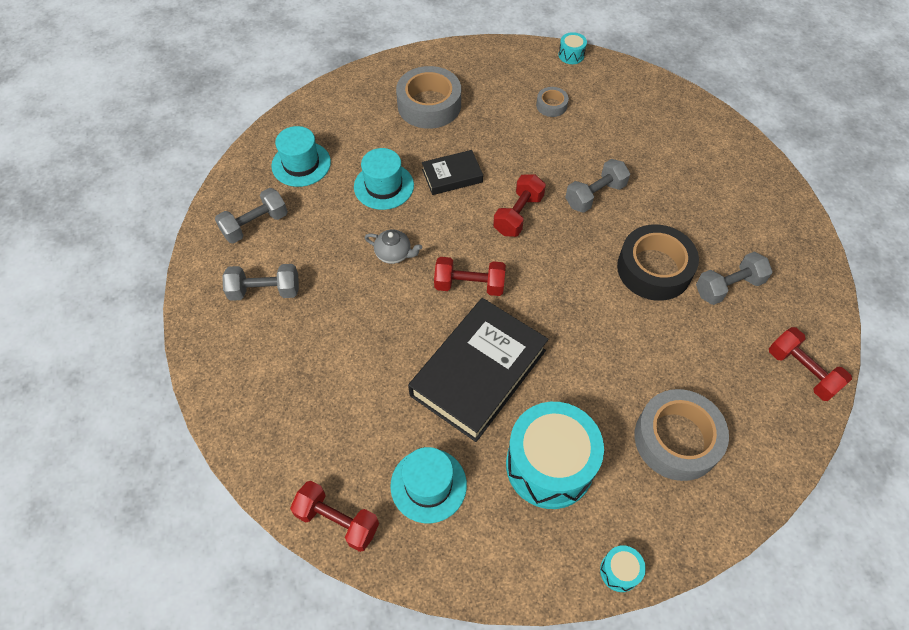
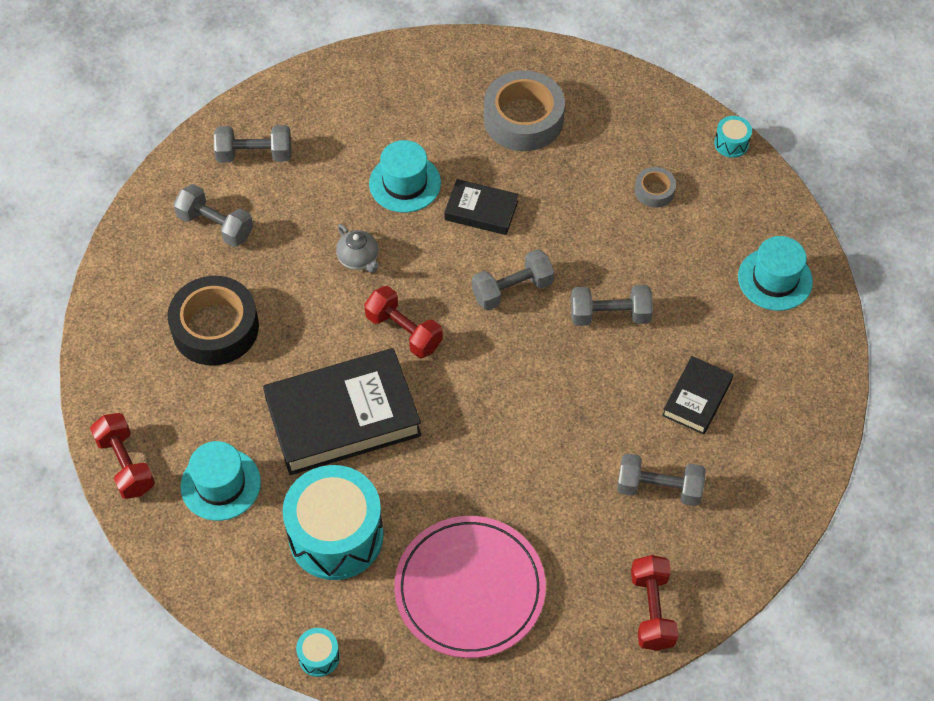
camera: 35 degrees right, 0 degrees up
turquoise hat [271,126,331,187] -> turquoise hat moved to [738,236,813,311]
red dumbbell [493,174,546,237] -> grey dumbbell [472,249,554,310]
black tape [617,224,699,301] -> black tape moved to [167,276,259,366]
grey tape [634,389,729,481] -> pink plate [394,516,546,658]
none -> black book [662,356,733,435]

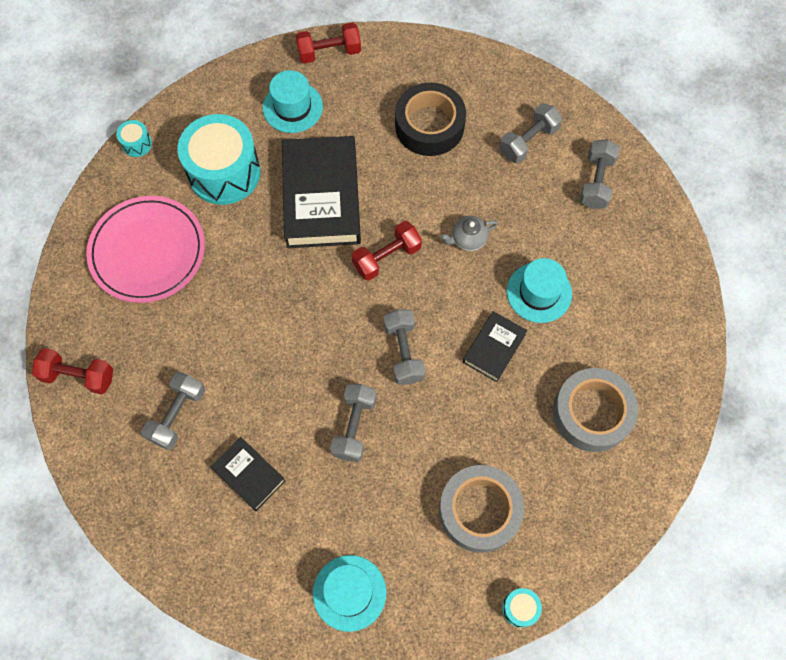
camera: 105 degrees right, 10 degrees up
grey tape [635,167,676,208] -> grey tape [439,465,524,553], size x2.06

